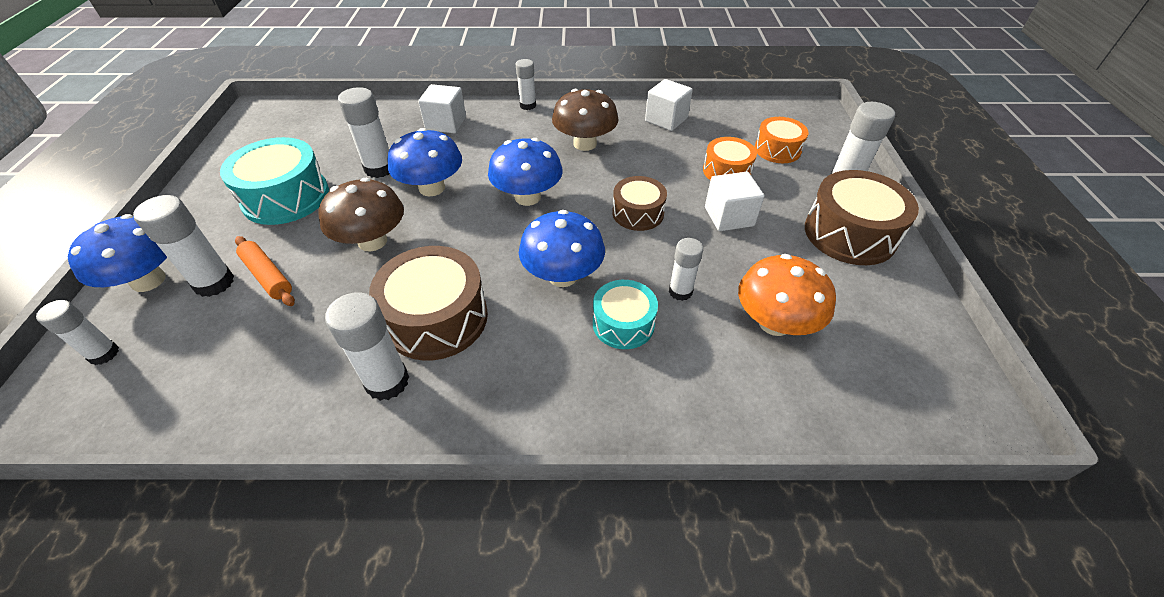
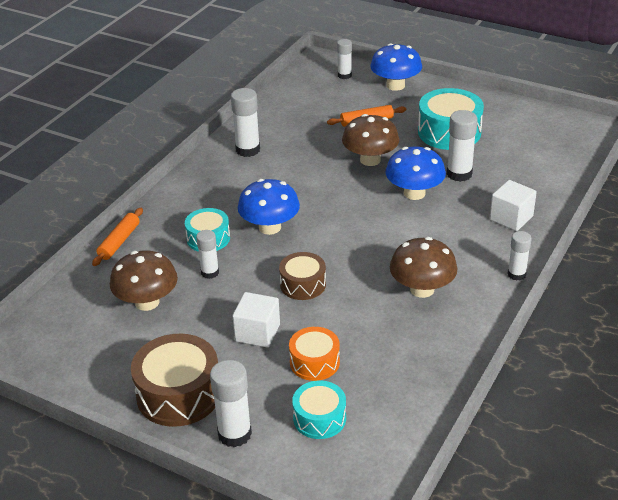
camera: 120 degrees right, 10 degrees down
white glue stick [133,195,234,297] -> none
brown drum [369,246,488,361] -> none
blue mushroom [488,138,563,206] -> none
white cube [645,79,693,131] -> none
orange mushroom [738,254,836,336] -> brown mushroom [110,251,178,311]
orange drum [755,117,809,163] -> turquoise drum [292,381,346,439]
none -> orange rolling pin [92,208,143,266]

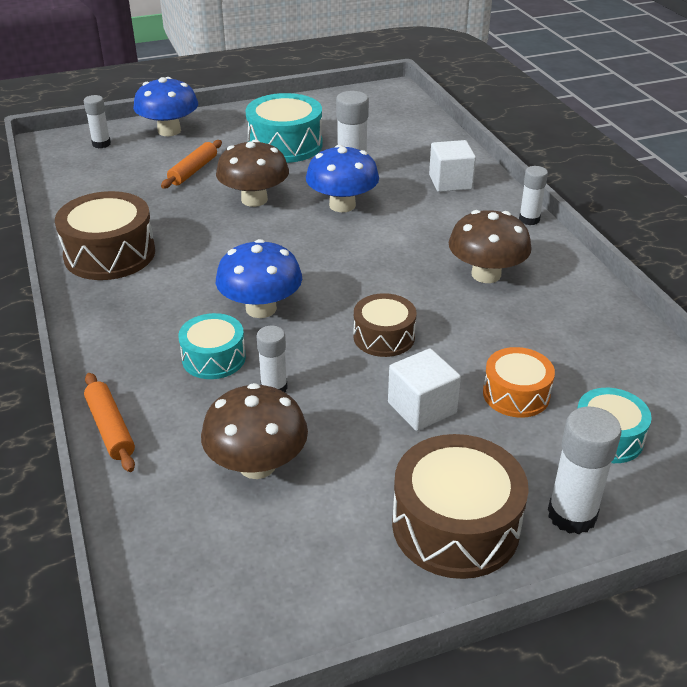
camera: 50 degrees left, 0 degrees up
white glue stick [231,88,260,157] -> brown drum [55,191,155,280]

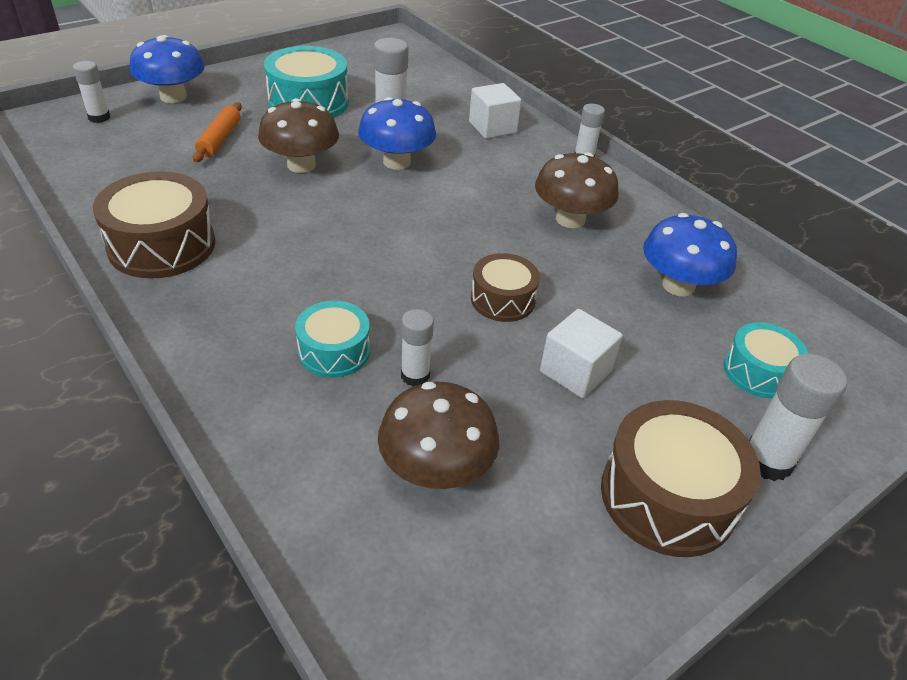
camera: 20 degrees left, 5 degrees up
orange rolling pin [84,373,135,472] -> none
blue mushroom [216,239,302,318] -> blue mushroom moved to [643,213,737,296]
orange drum [483,347,555,418] -> none

